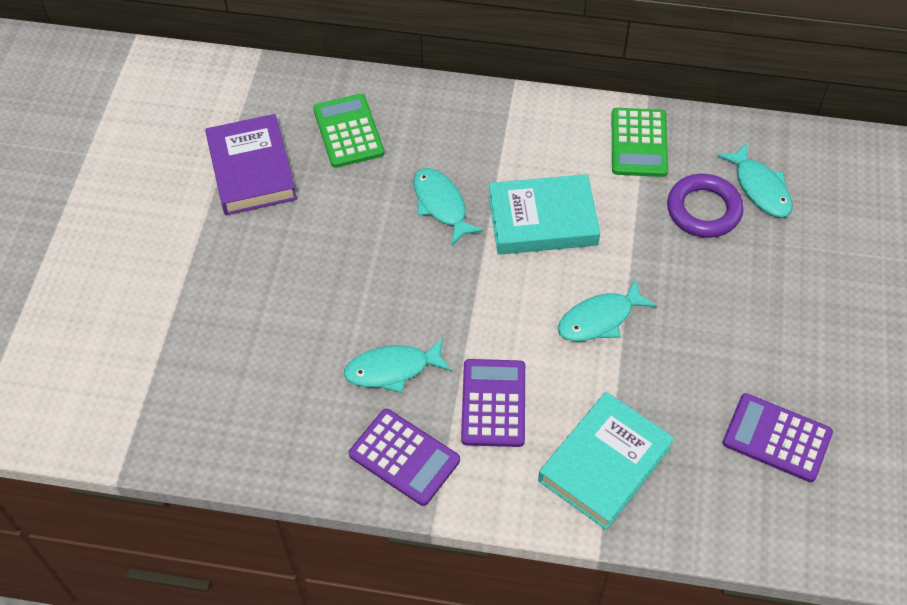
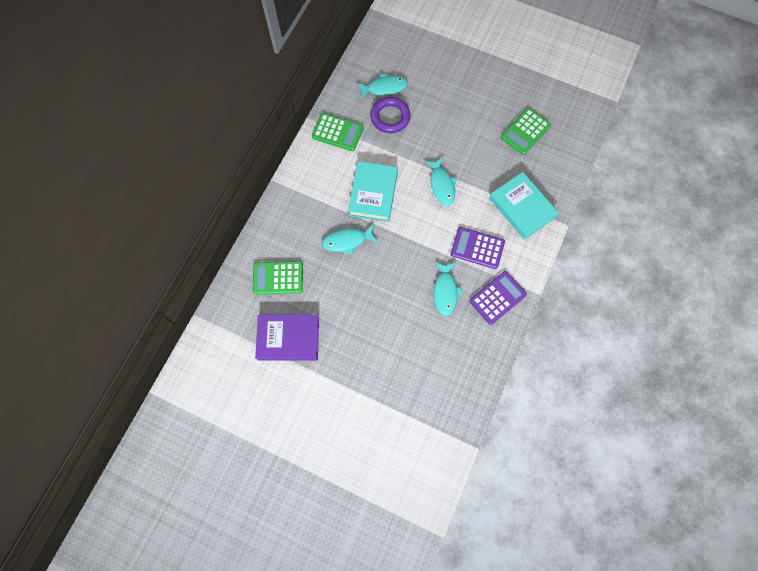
camera: 75 degrees left, 15 degrees up
purple calculator [722,393,833,482] -> green calculator [501,108,551,155]

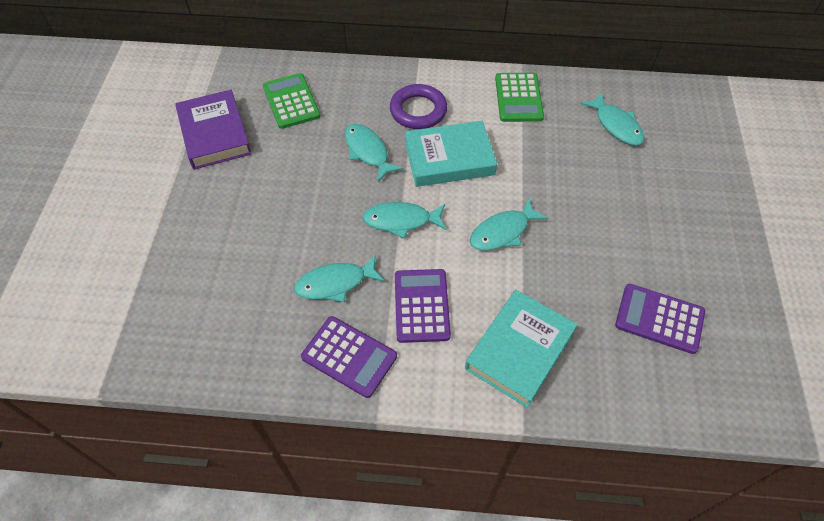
camera: 70 degrees right, 15 degrees down
purple ring [370,97,411,133] -> purple ring moved to [390,84,447,129]
green calculator [501,108,551,155] -> purple calculator [615,284,705,354]
none -> turquoise fish [362,202,446,238]

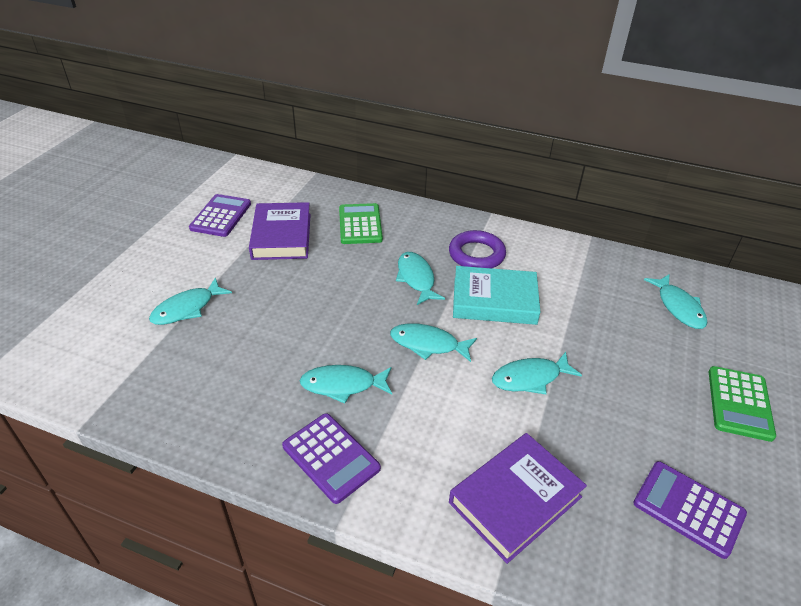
camera: 15 degrees right, 15 degrees down
purple calculator [395,269,451,343] -> purple calculator moved to [189,194,251,237]
turquoise book [465,290,577,408] -> purple book [449,433,587,564]
green calculator [495,73,544,122] -> green calculator moved to [709,366,776,442]
none -> turquoise fish [149,277,232,325]

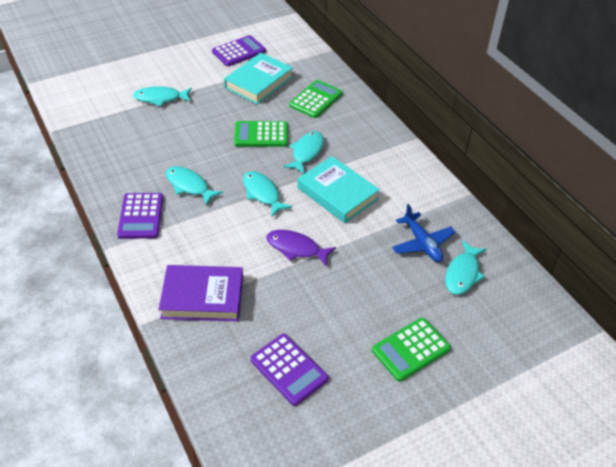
camera: 40 degrees right, 5 degrees up
purple book [249,202,311,260] -> turquoise book [224,53,293,104]
purple ring [449,230,506,268] -> none
turquoise fish [492,352,582,394] -> purple fish [266,230,336,267]
purple calculator [633,461,747,559] -> purple calculator turned 150 degrees clockwise [250,334,329,406]
none -> green calculator [234,121,288,147]
none -> blue plane [392,204,456,262]

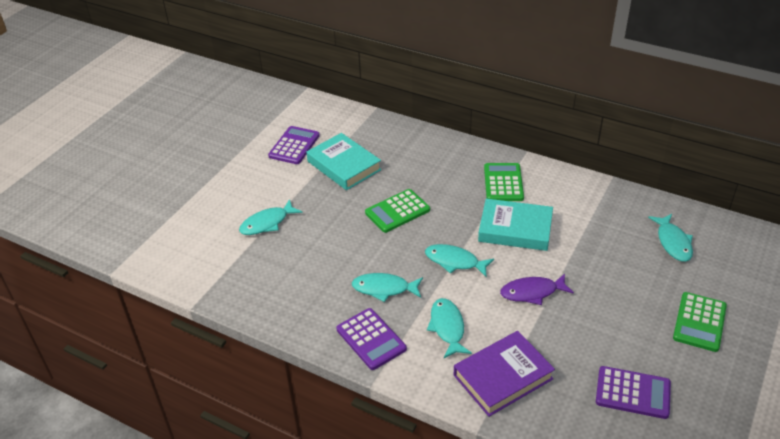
camera: 30 degrees left, 5 degrees down
turquoise book [224,53,293,104] -> turquoise book turned 45 degrees counterclockwise [307,133,382,190]
turquoise fish [283,131,324,174] -> turquoise fish moved to [427,298,472,358]
green calculator [289,80,343,118] -> green calculator moved to [484,163,524,201]
blue plane [392,204,456,262] -> none

